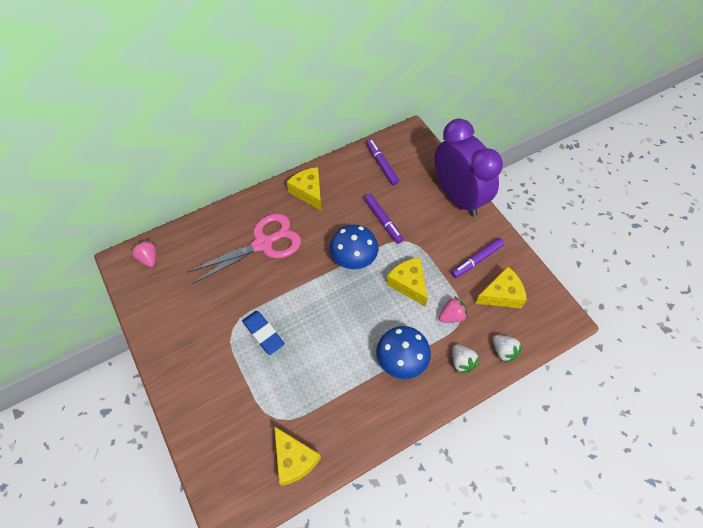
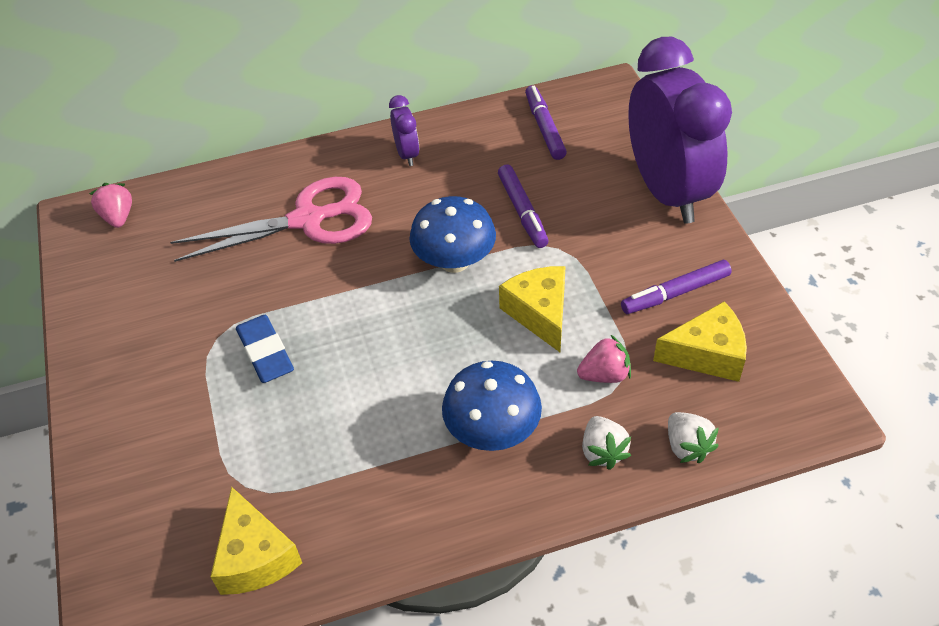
camera: 15 degrees right, 10 degrees down
yellow cheese [287,167,321,210] -> purple clock [389,95,419,166]

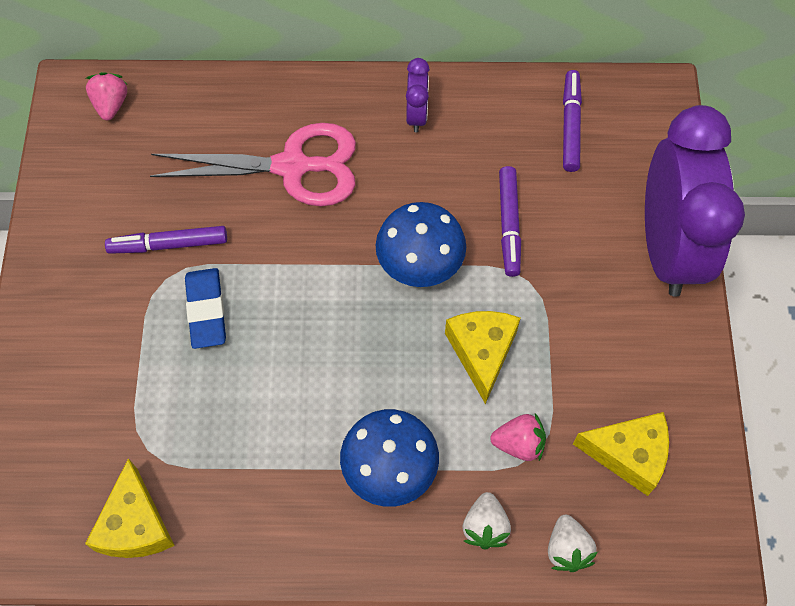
camera: 15 degrees right, 15 degrees up
purple marker [621,260,732,314] -> purple marker moved to [105,226,227,254]

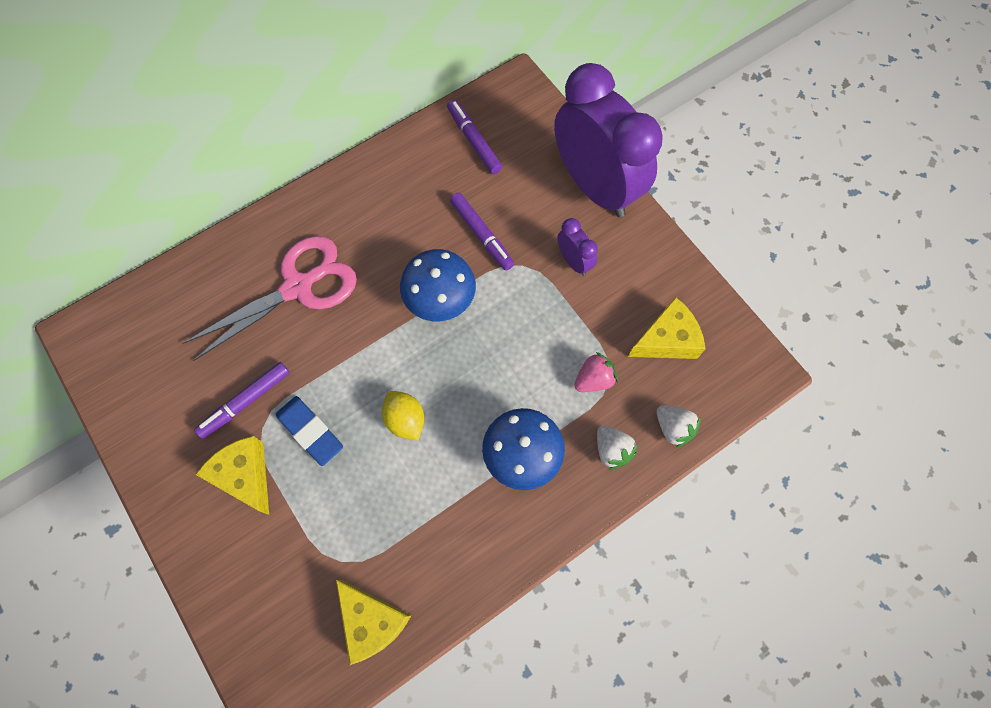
camera: 35 degrees left, 5 degrees up
pink strawberry [86,72,128,120] -> none
purple clock [406,58,430,132] -> purple clock moved to [557,218,598,276]
yellow cheese [445,311,521,404] -> yellow cheese moved to [195,436,269,515]
none -> yellow lemon [382,391,424,440]

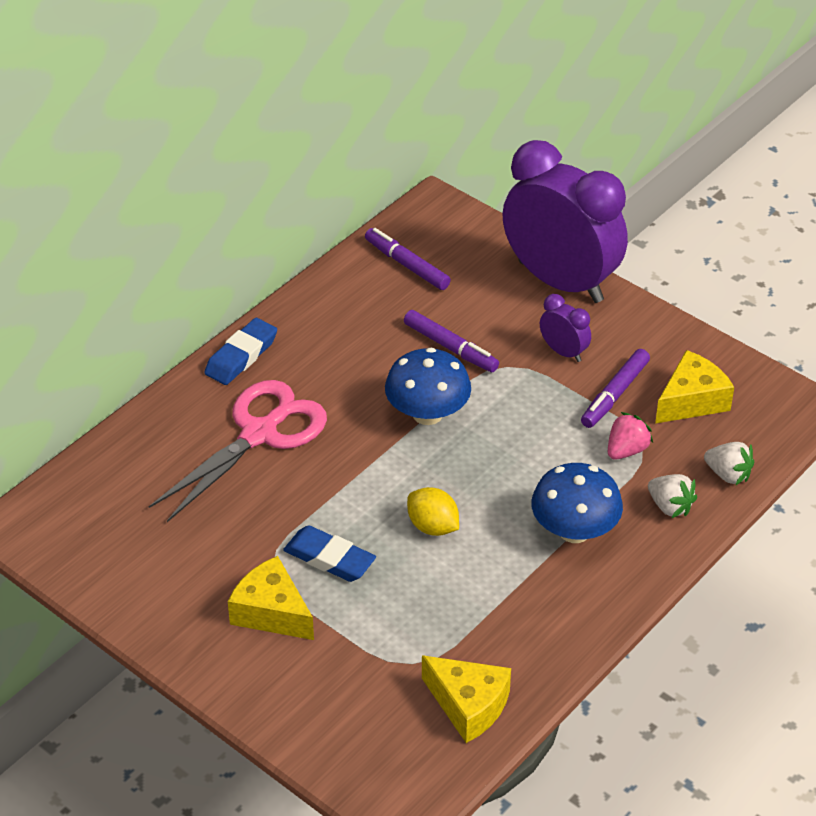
camera: 15 degrees left, 25 degrees down
purple marker [194,362,290,439] -> purple marker moved to [581,349,650,428]
none -> blue eraser [204,318,277,385]

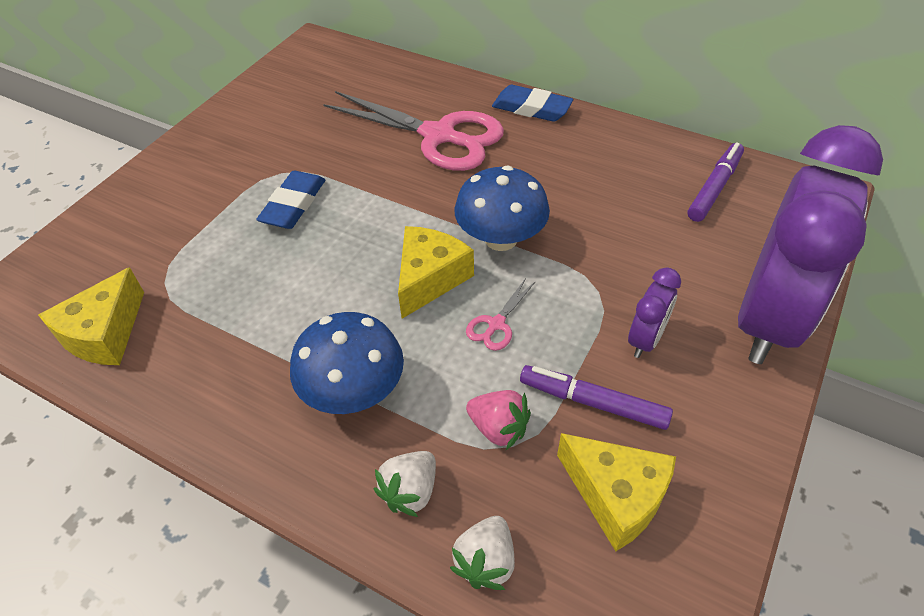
camera: 80 degrees right, 5 degrees up
yellow cheese [228,556,314,640] -> yellow cheese moved to [398,226,474,319]
purple marker [404,310,499,372] -> none
yellow lemon [407,487,459,536] -> none
none -> pink scissors [466,278,536,351]

